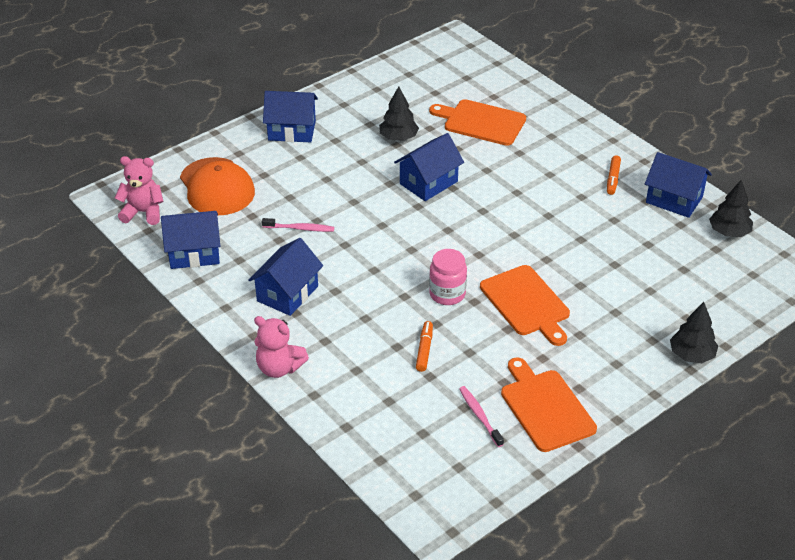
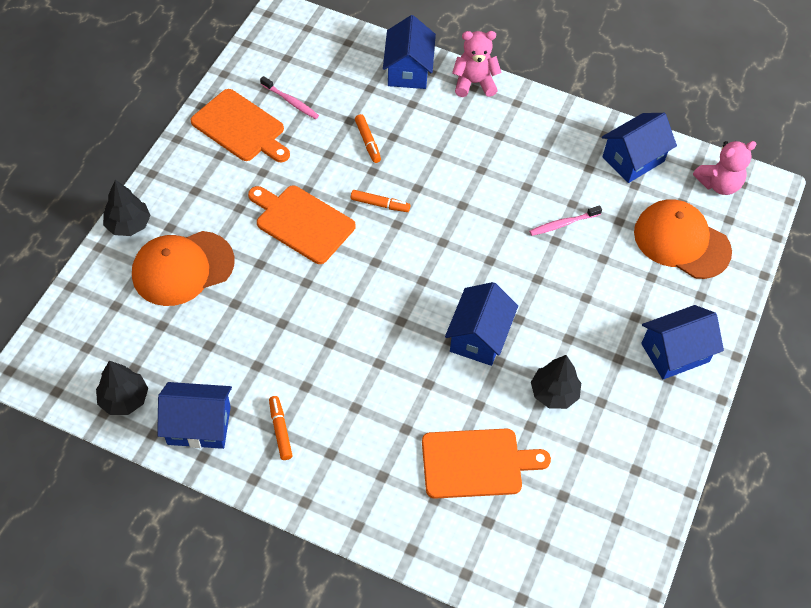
camera: 150 degrees right, 15 degrees up
blue house [248,238,323,316] -> blue house moved to [383,15,436,89]
pink jar [429,249,467,305] -> orange marker [350,190,410,212]
none -> orange cap [132,231,235,306]

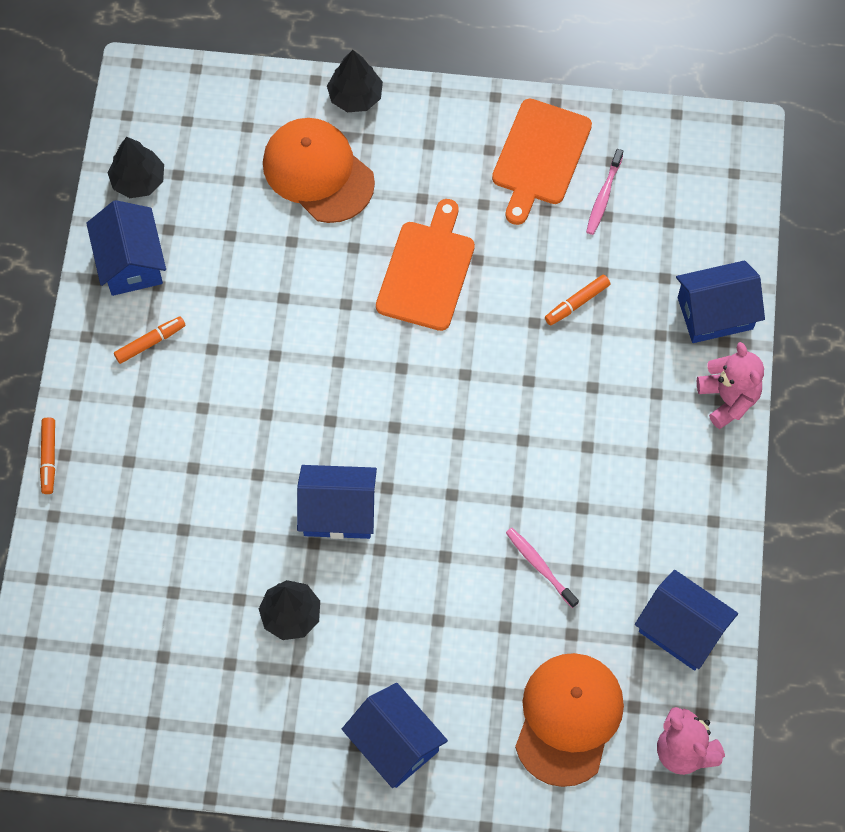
camera: 75 degrees right, 10 degrees up
orange marker [350,190,410,212] -> orange marker moved to [40,417,55,494]
orange cutting board [422,429,551,499] -> none

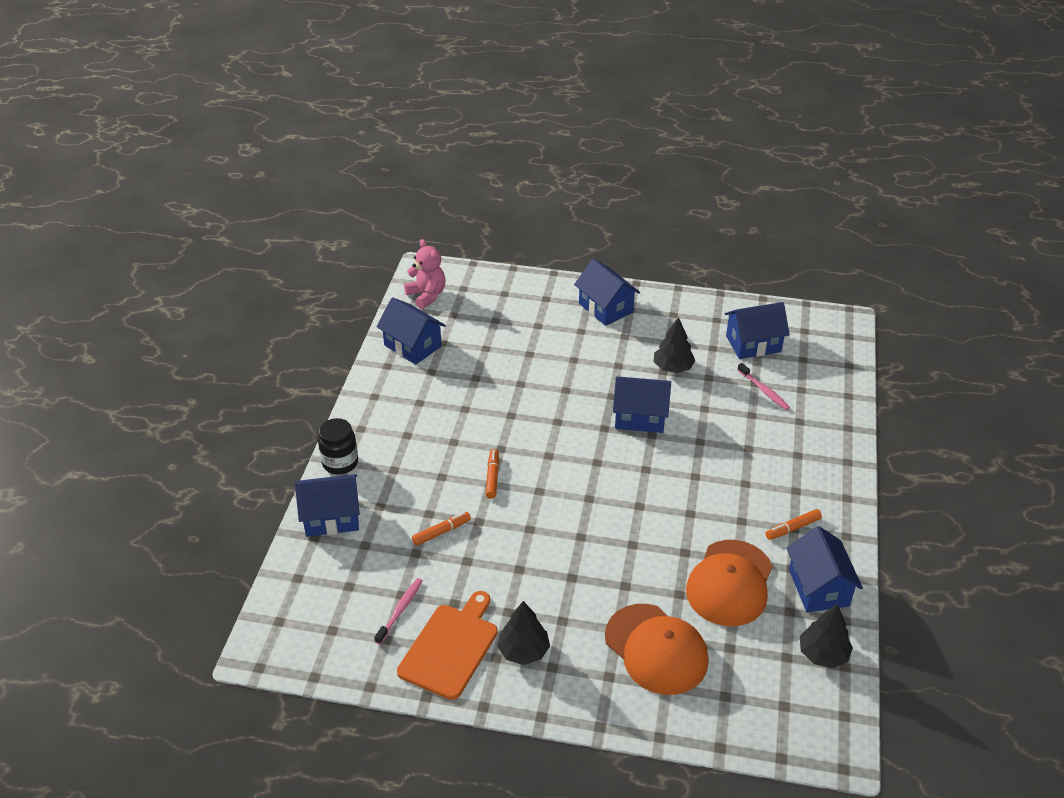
camera: 175 degrees left, 25 degrees down
orange marker [40,417,55,494] -> orange marker moved to [486,449,499,499]
black tree [327,50,383,112] -> black tree moved to [497,601,550,665]
orange cutting board [376,199,475,331] -> none
pink toothbrush [506,528,579,608] -> pink toothbrush moved to [738,363,790,410]
orange cap [515,653,624,787] -> orange cap moved to [686,540,773,626]
pink teddy bear [697,342,764,429] -> black jar [318,418,358,475]
none -> blue house [725,302,790,359]

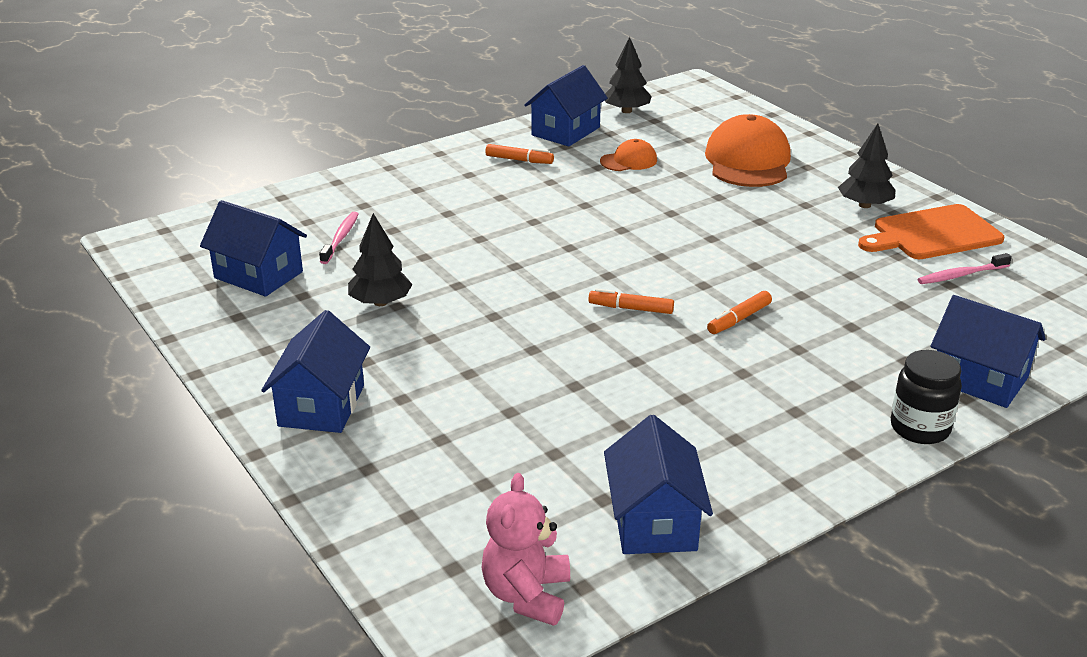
camera: 135 degrees left, 10 degrees down
orange marker [412,512,471,546] -> orange marker moved to [588,288,674,314]
blue house [613,376,671,433] -> none
orange cap [686,540,773,626] -> orange cap [600,139,657,171], size x0.51

